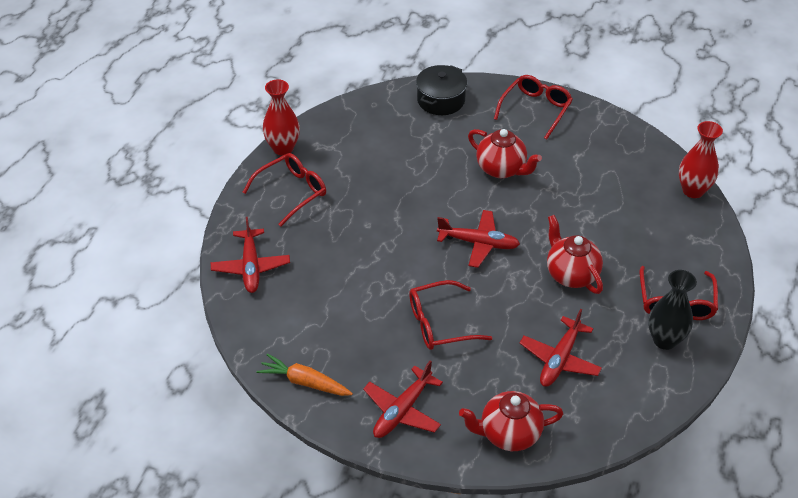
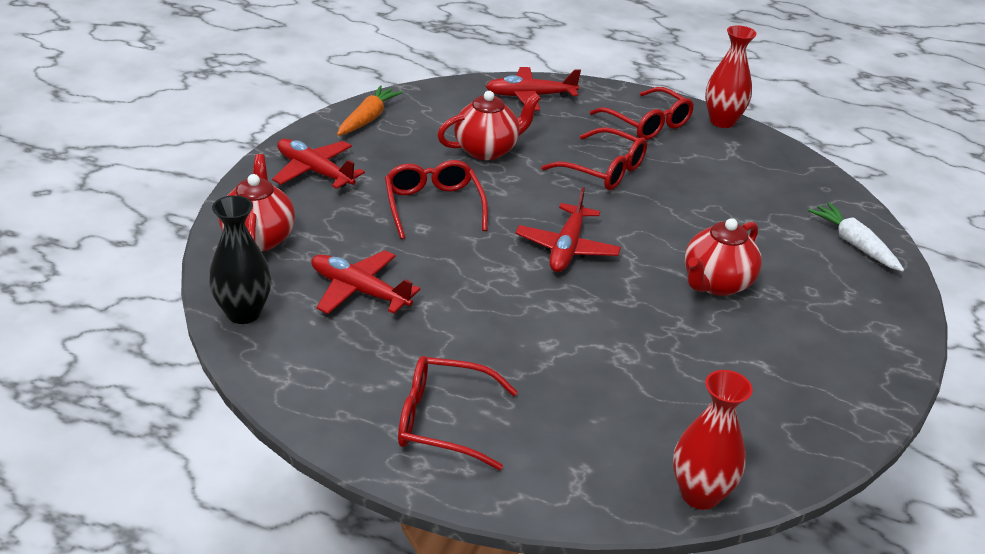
camera: 90 degrees right, 10 degrees down
black pot [416,65,467,115] -> white carrot [808,202,904,272]
red glasses [494,75,573,140] -> red glasses moved to [541,127,647,190]
red teapot [547,215,603,294] -> red teapot moved to [437,91,541,160]
black vase [648,270,697,350] -> black vase moved to [209,195,271,324]

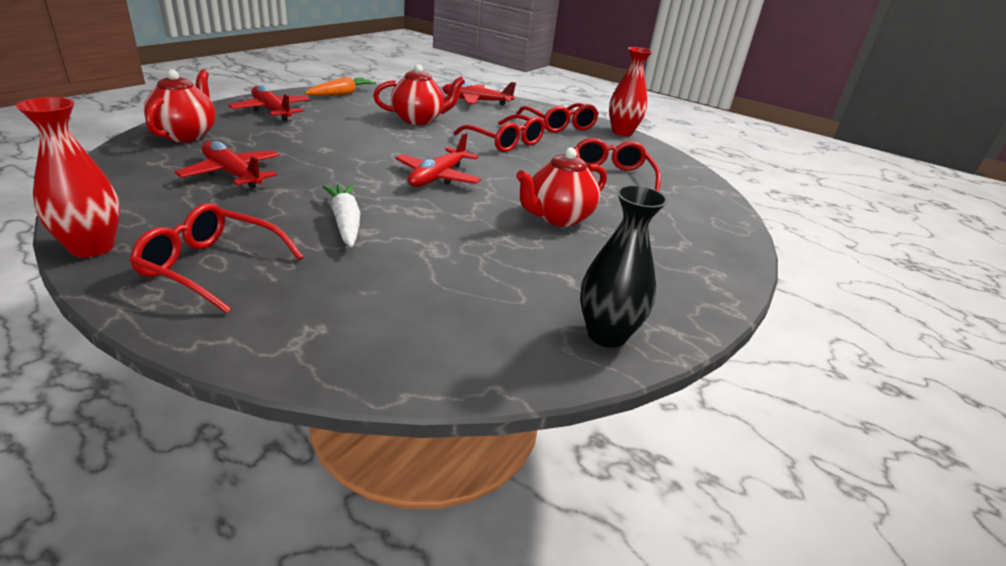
camera: 10 degrees right, 5 degrees down
black vase [209,195,271,324] -> black vase moved to [580,185,668,348]
red glasses [385,160,488,239] -> red glasses moved to [574,138,661,191]
red vase [673,370,753,510] -> red vase moved to [16,97,120,258]
white carrot [808,202,904,272] -> white carrot moved to [322,184,360,247]

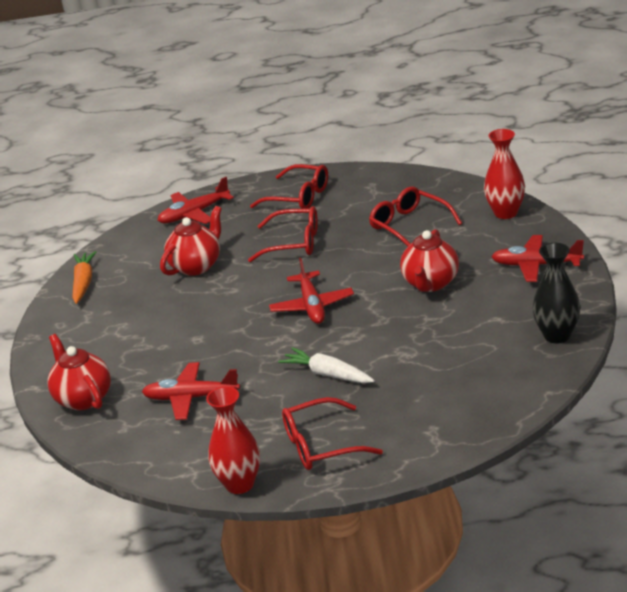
camera: 30 degrees left, 0 degrees up
red plane [228,85,310,121] -> red plane moved to [491,235,584,282]
red vase [609,47,653,136] -> red vase moved to [484,129,525,219]

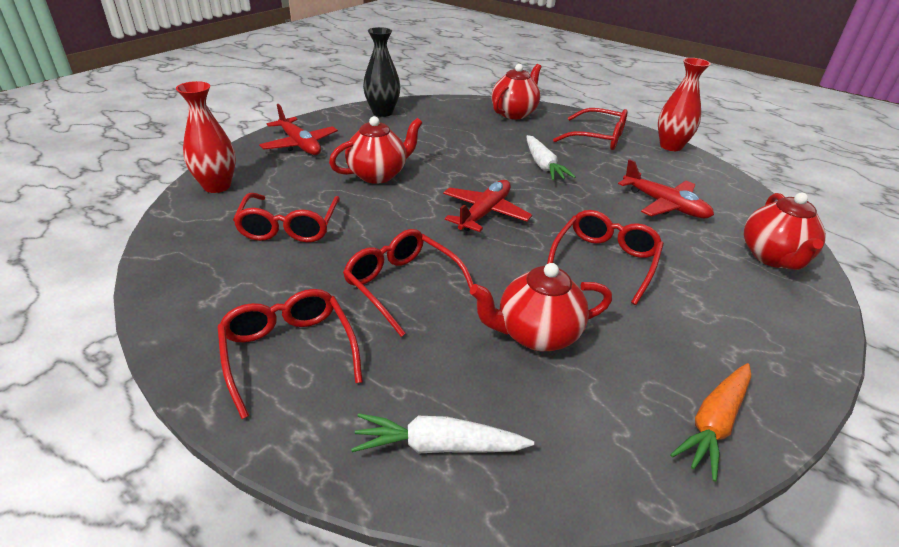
camera: 145 degrees left, 5 degrees up
red plane [157,177,234,224] -> white carrot [351,413,534,454]
none -> red teapot [492,64,542,119]
none -> red glasses [547,210,664,305]

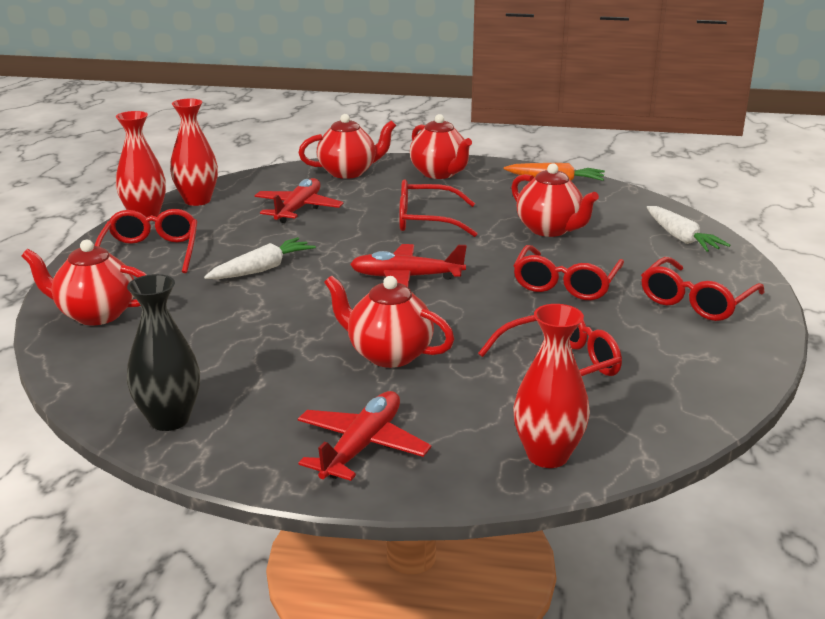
camera: 115 degrees left, 10 degrees down
none -> red vase [170,99,218,206]
none -> red teapot [410,114,472,179]

